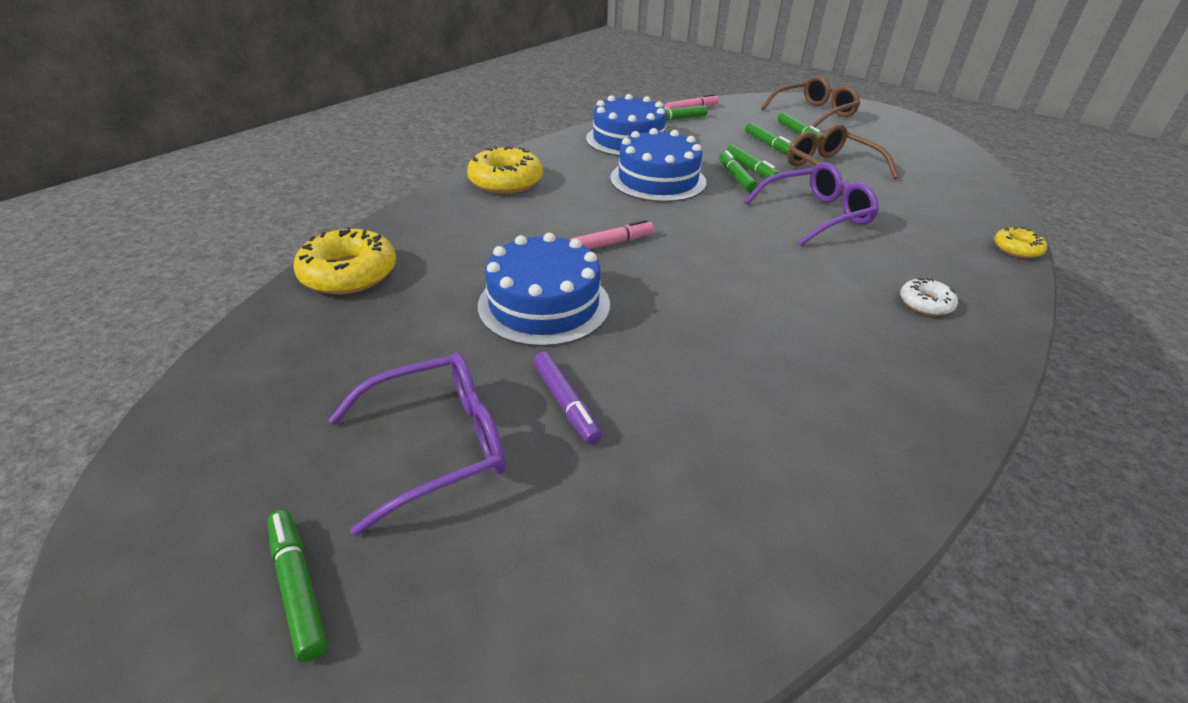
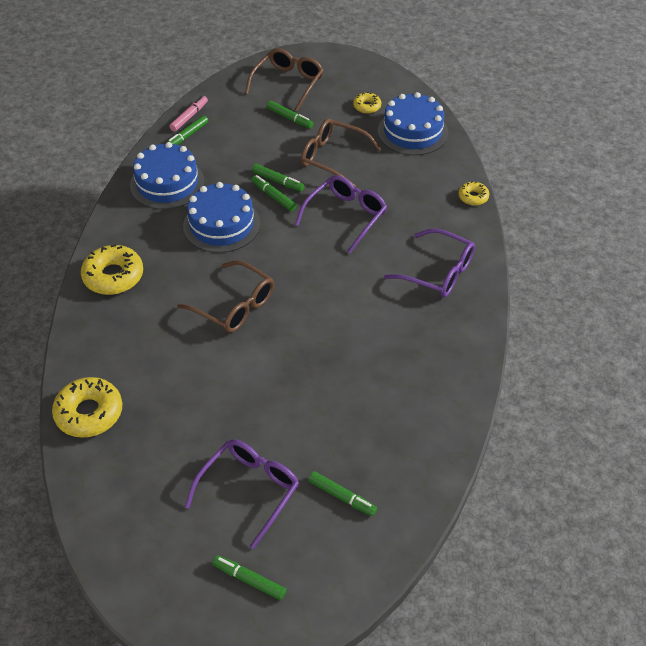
camera: 30 degrees left, 10 degrees up
blue cake [478,233,610,347] -> blue cake moved to [378,92,448,155]
purple marker [533,352,602,444] -> none
pink marker [570,220,654,249] -> brown glasses [177,260,274,333]
green marker [745,122,791,154] -> green marker moved to [308,471,377,516]
white donut [900,278,958,316] -> purple glasses [384,229,475,297]
none -> yellow donut [353,92,381,114]

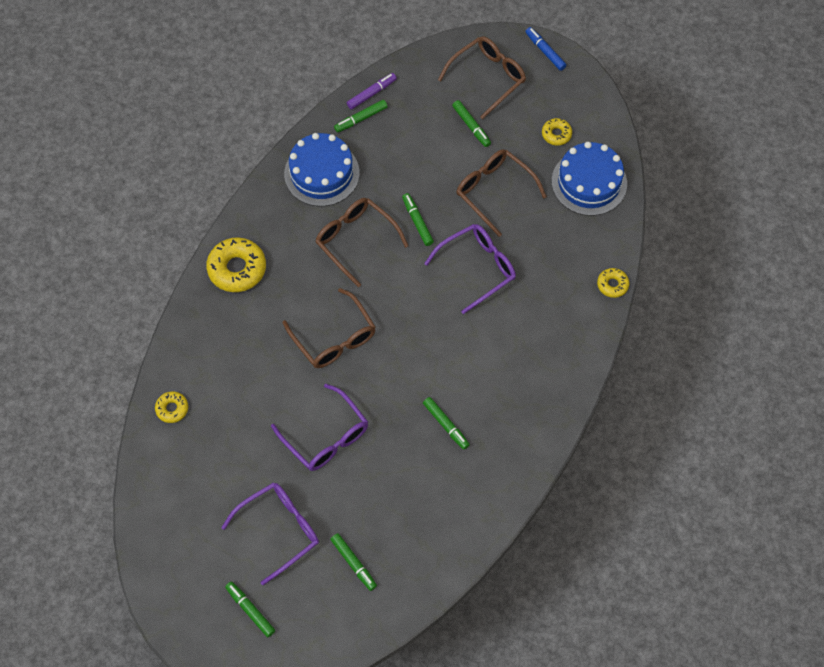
camera: 20 degrees right, 15 degrees up
yellow donut [52,377,122,438] -> yellow donut [155,391,188,423], size x0.54
pink marker [169,96,208,132] -> purple marker [347,73,397,110]
blue cake [183,182,260,253] -> brown glasses [315,198,409,287]
green marker [252,164,305,192] -> green marker moved to [423,397,470,450]
purple glasses [384,229,475,297] -> purple glasses moved to [271,384,368,471]
none -> blue marker [525,27,566,71]

